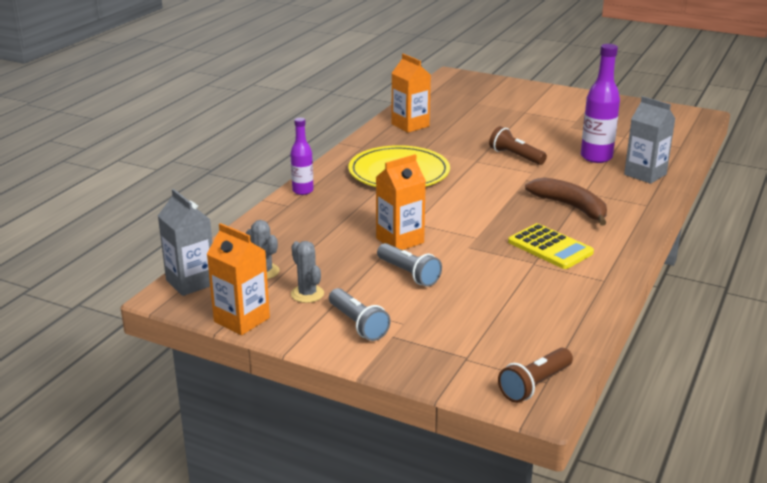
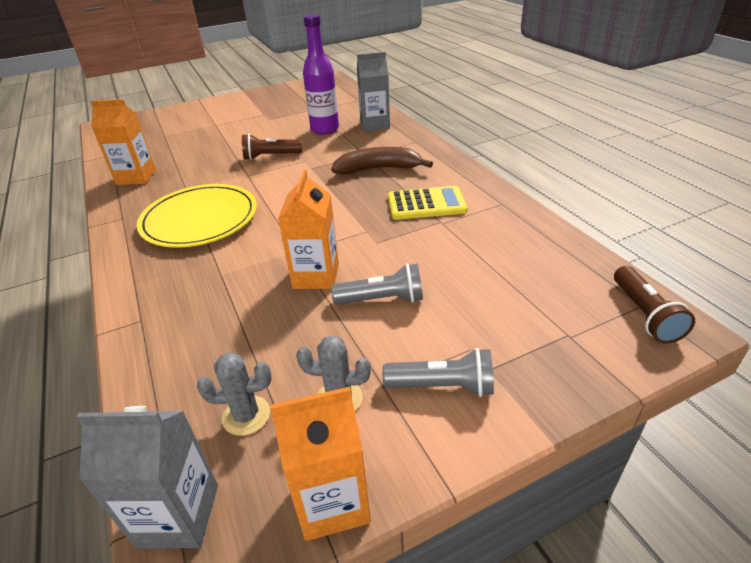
camera: 50 degrees left, 10 degrees up
purple bottle [290,118,314,195] -> none

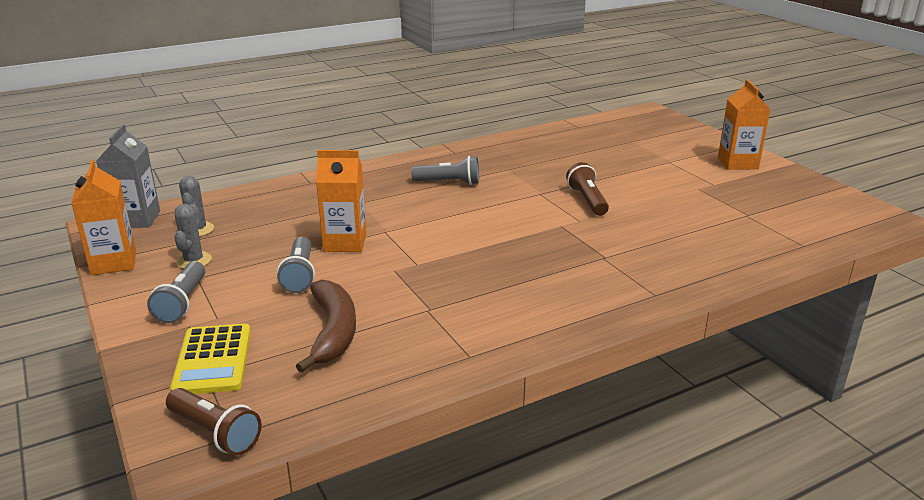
camera: 85 degrees right, 10 degrees down
orange carton [90,99,156,185] -> orange carton moved to [718,79,771,170]
yellow plate [137,184,257,248] -> grey flashlight [411,156,479,185]
purple bottle [303,14,339,135] -> none
brown banana [331,147,433,174] -> brown banana moved to [296,279,356,373]
grey carton [357,52,390,131] -> none
yellow calculator [388,186,468,220] -> yellow calculator moved to [170,324,251,394]
brown flashlight [614,266,695,344] -> brown flashlight turned 135 degrees counterclockwise [166,388,262,456]

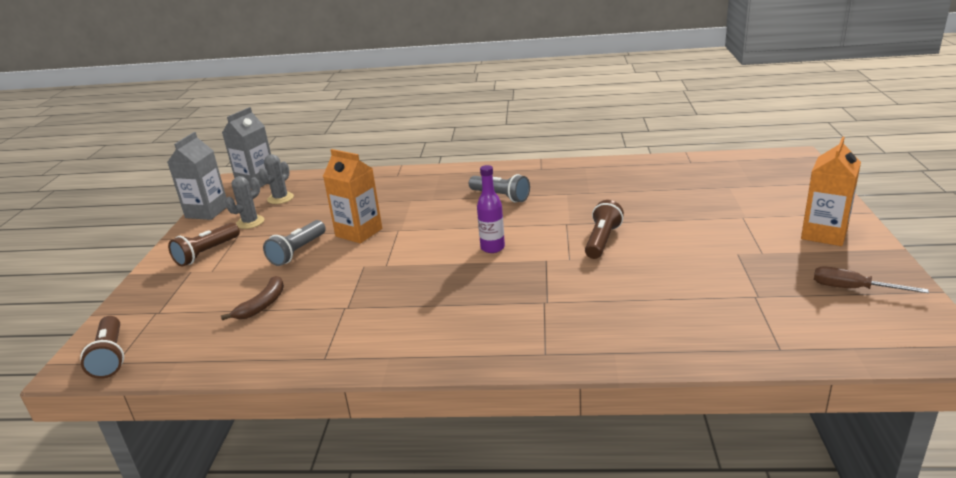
camera: 35 degrees right, 0 degrees up
orange carton [71,159,136,275] -> grey carton [167,132,227,220]
grey flashlight [147,261,205,323] -> brown flashlight [168,223,240,267]
yellow calculator [170,324,251,394] -> none
brown banana [296,279,356,373] -> brown banana [221,276,284,320], size x0.63
none -> purple bottle [477,165,505,253]
none -> brown screwdriver [814,266,929,293]

